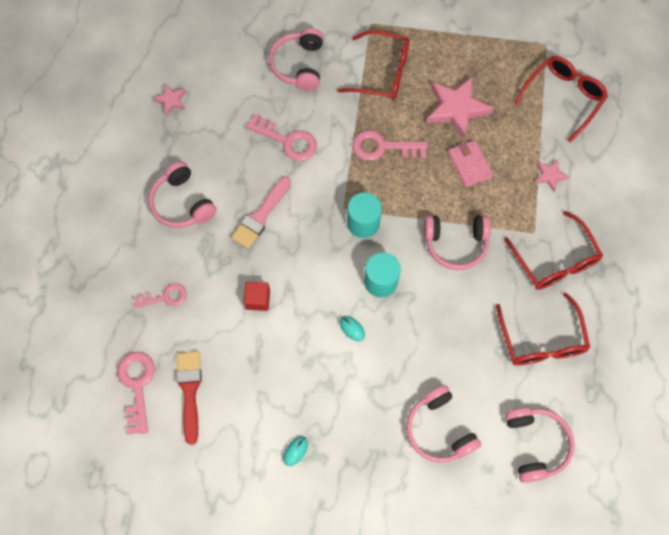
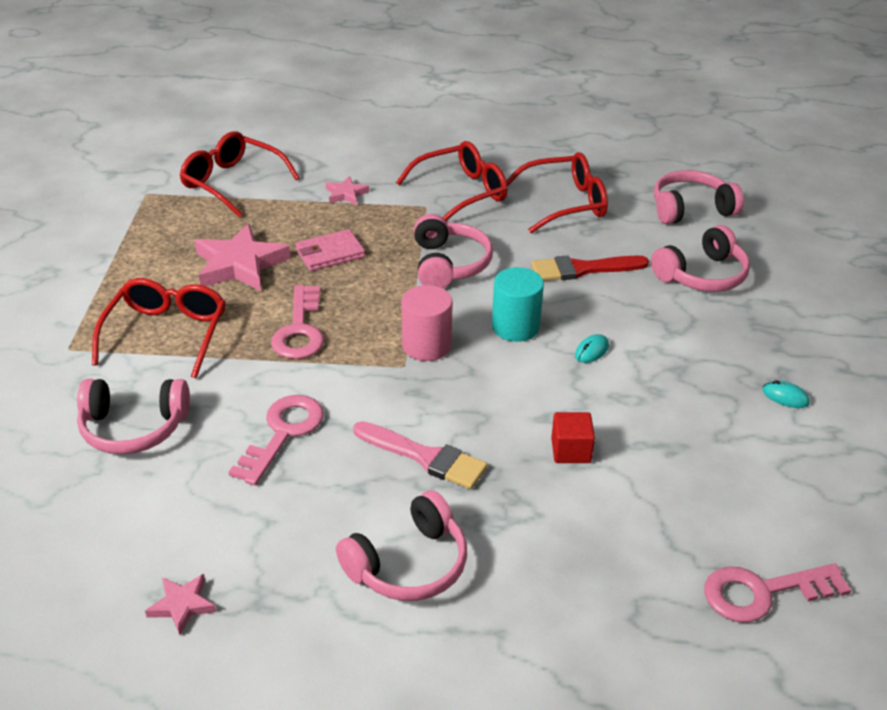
camera: 95 degrees left, 30 degrees down
pink key [134,283,187,309] -> none
red brush [177,351,202,445] -> red brush moved to [531,256,649,281]
turquoise cylinder [347,192,382,238] -> pink cylinder [401,285,453,361]

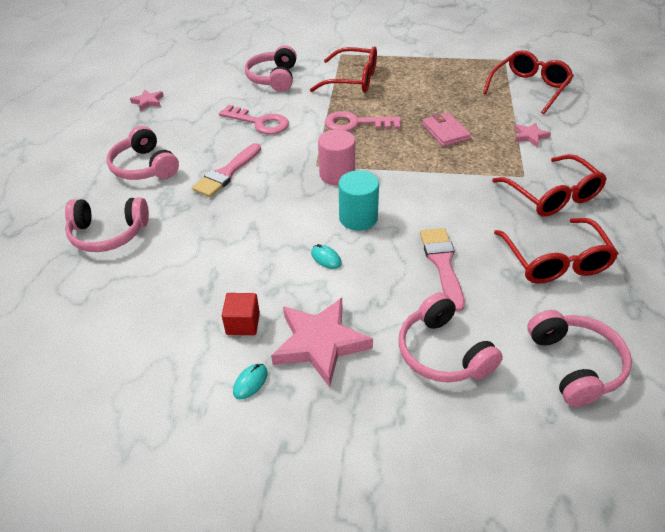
camera: 95 degrees right, 5 degrees up
pink star [195,224,291,291] -> pink star moved to [271,298,373,387]
pink headphones [414,214,493,288] -> pink headphones moved to [65,197,149,252]
red brush [531,256,649,281] -> pink brush [420,228,465,312]
red cube [551,412,595,463] -> red cube moved to [222,293,260,335]
pink key [704,563,851,623] -> none

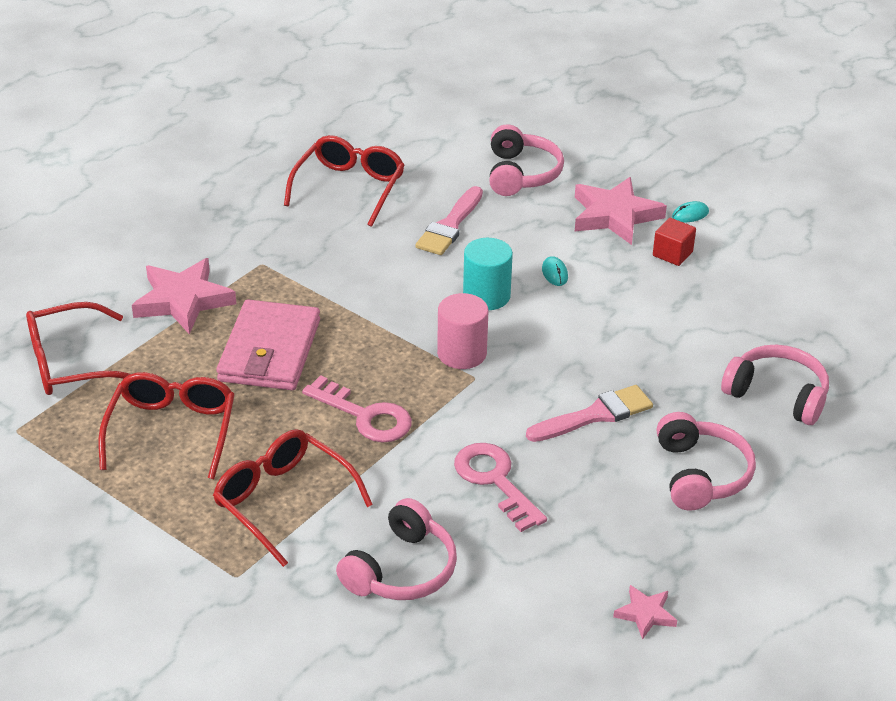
camera: 150 degrees left, 5 degrees down
pink wallet [422,113,471,147] -> pink wallet [216,299,320,390], size x1.70
red glasses [492,154,607,217] -> red glasses moved to [98,372,235,479]
pink star [514,122,551,147] -> pink star [132,258,236,334], size x1.99
pink headphones [527,310,632,407] -> none

